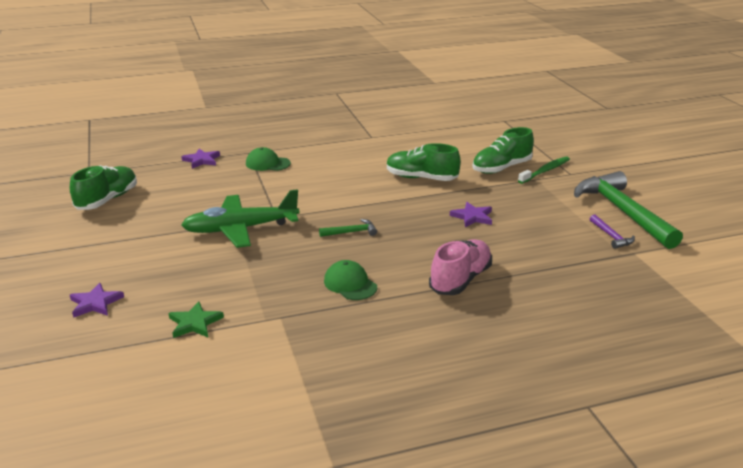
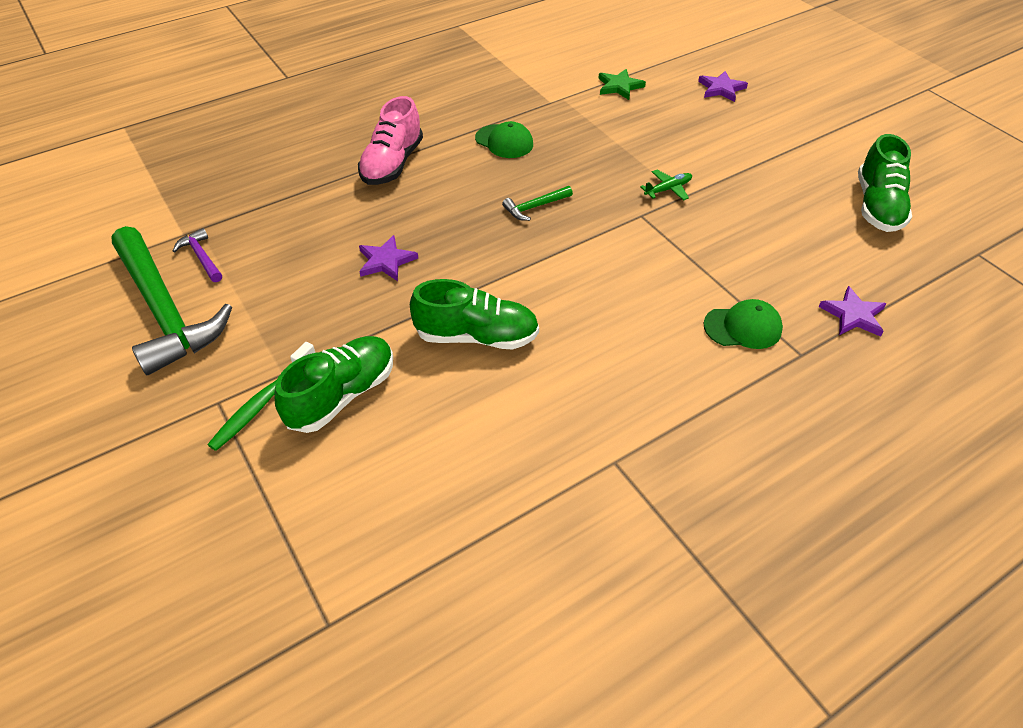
camera: 165 degrees right, 20 degrees up
green plane [181,189,300,248] -> green plane [640,170,692,201], size x0.41

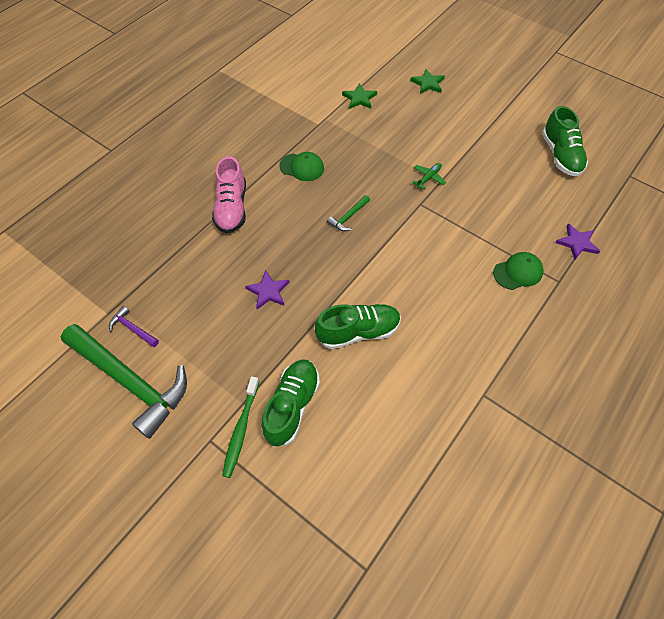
camera: 20 degrees left, 10 degrees up
purple star [698,71,748,102] -> green star [410,69,445,94]

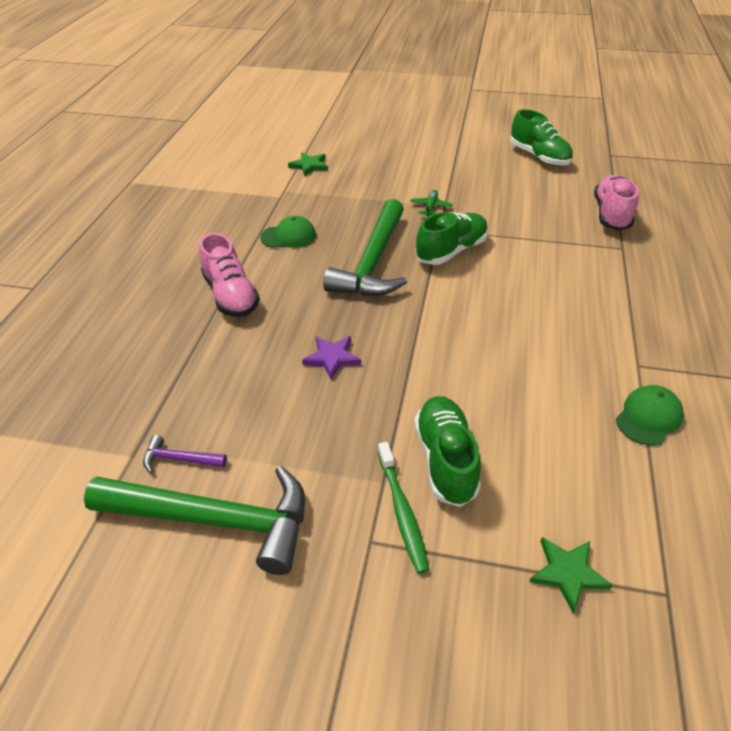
camera: 25 degrees left, 15 degrees down
green shoe [315,304,401,349] -> green shoe moved to [415,212,488,265]
green hammer [327,195,370,231] -> green hammer [323,199,407,296], size x2.44
green star [410,69,445,94] -> green star moved to [529,537,613,613]
green cap [493,252,543,290] -> green cap moved to [616,385,684,445]
purple star [556,224,600,260] -> pink shoe [594,175,639,230]

